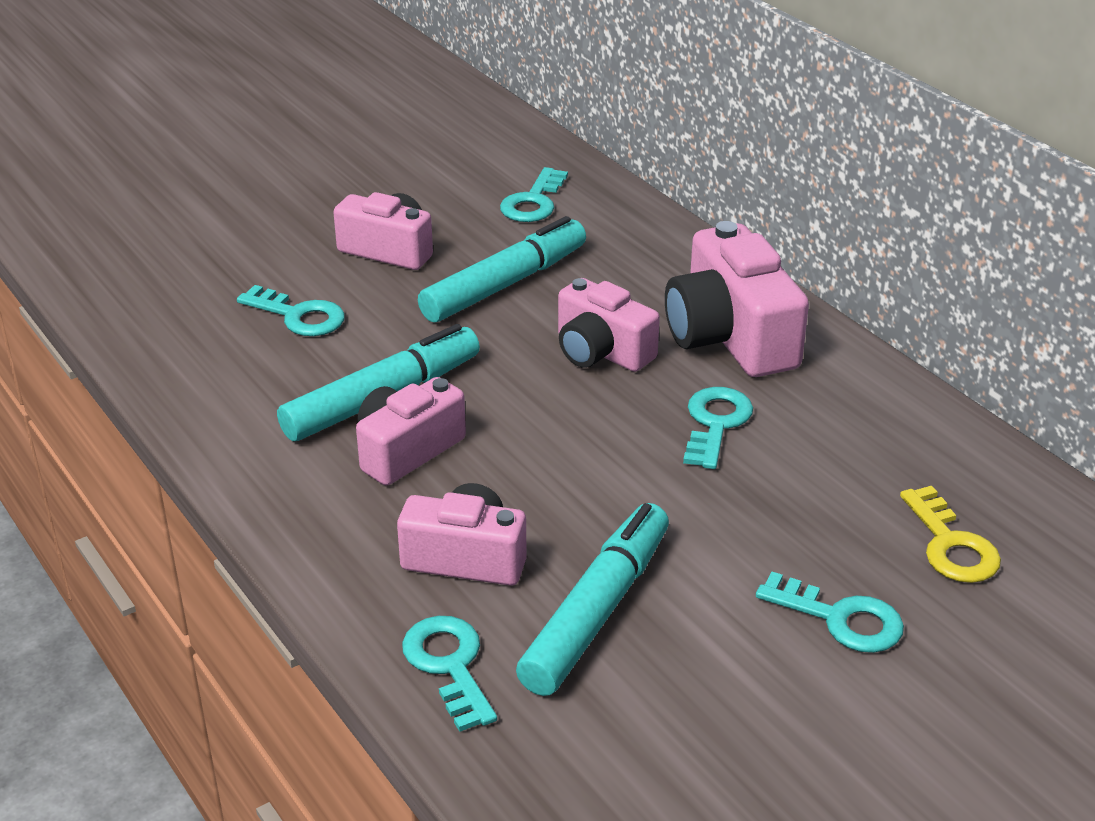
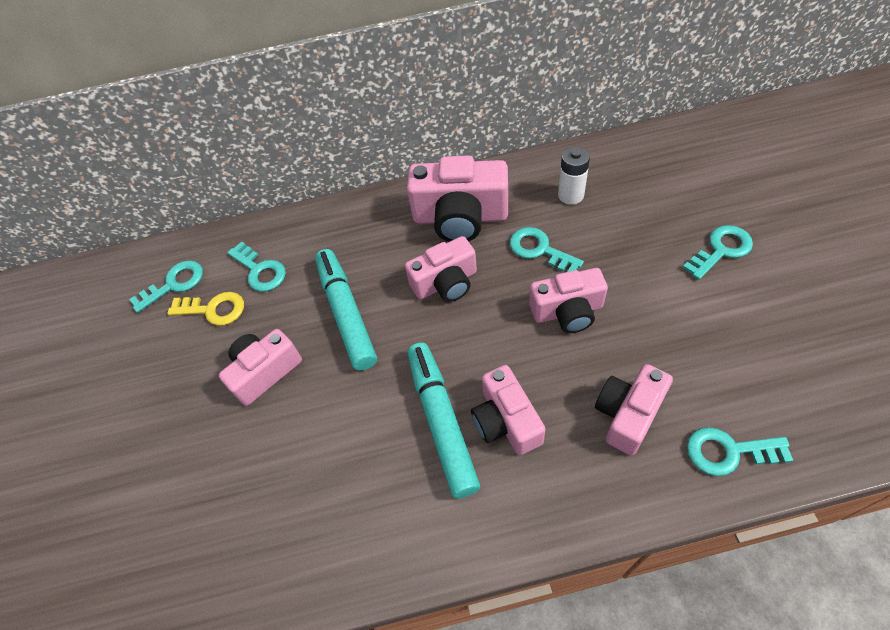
camera: 60 degrees left, 20 degrees up
turquoise key [237,285,345,336] -> turquoise key moved to [129,260,203,313]
turquoise marker [516,503,669,696] -> none
yellow key [900,486,1001,583] -> yellow key moved to [167,292,244,326]
none -> pink camera [529,268,608,333]
none -> white battery [558,147,590,205]

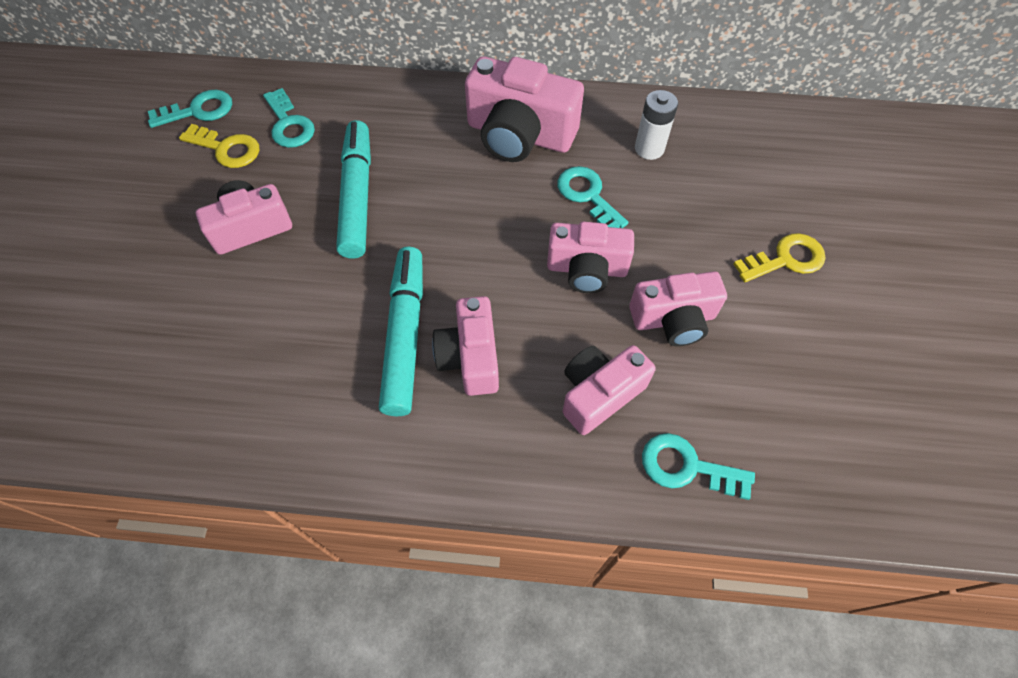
camera: 10 degrees right, 5 degrees up
pink camera [405,236,477,302] -> pink camera moved to [629,271,727,346]
turquoise key [683,225,753,280] -> yellow key [733,233,826,282]

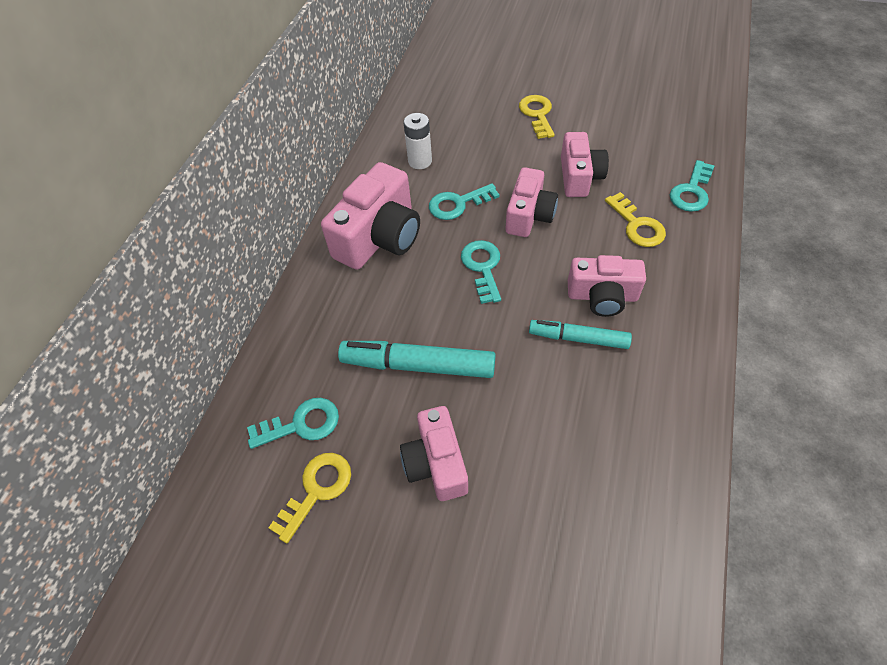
camera: 75 degrees left, 5 degrees down
turquoise key [148,90,232,128] -> turquoise key moved to [461,240,501,304]
turquoise marker [379,247,423,416] -> turquoise marker [529,320,632,349], size x0.65
pink camera [563,345,656,435] -> yellow key [605,192,666,247]

